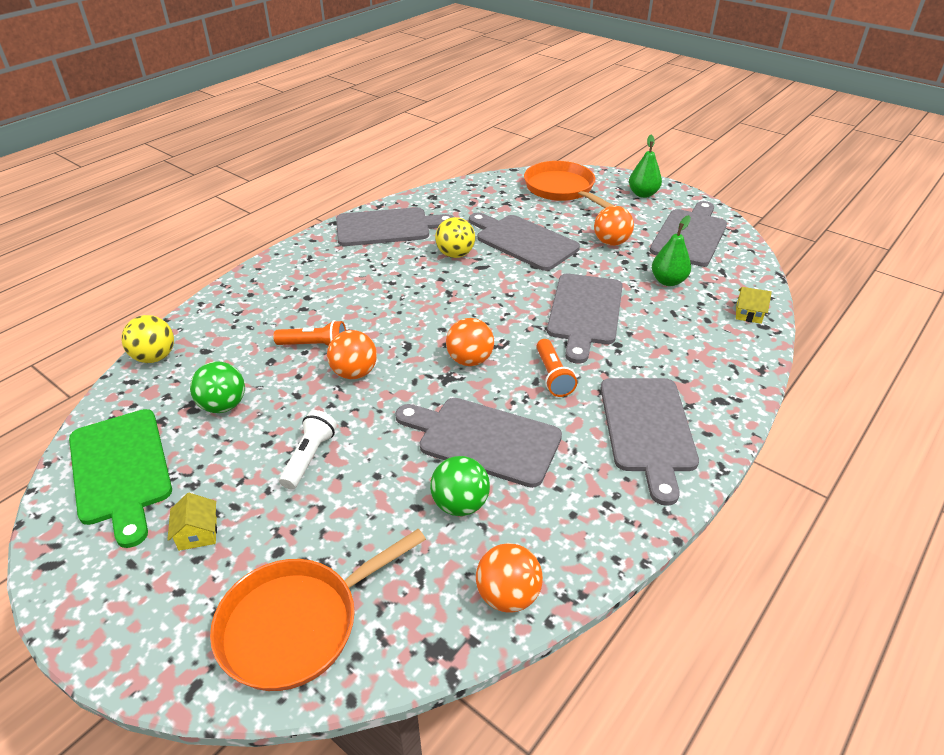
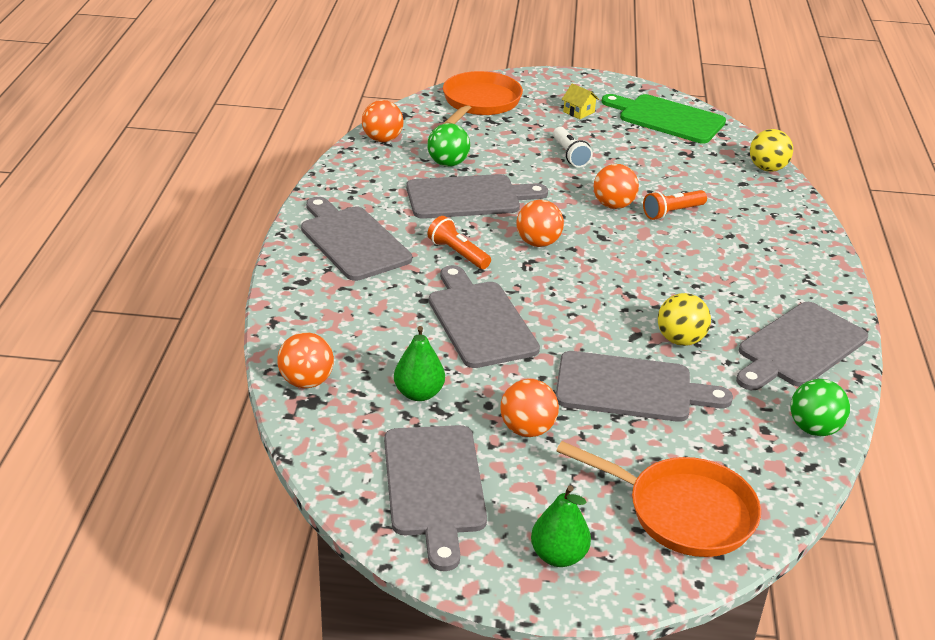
camera: 145 degrees right, 5 degrees down
green ball [190,361,245,413] -> green ball moved to [791,379,850,436]
yellow house [736,287,772,324] -> orange ball [277,332,334,388]

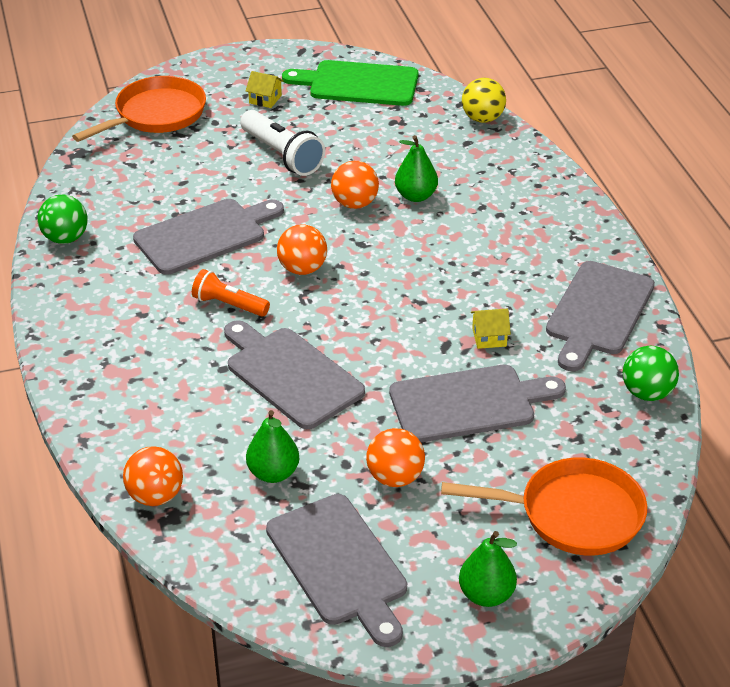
camera: 20 degrees left, 5 degrees up
grey cutting board [301,197,412,281] -> none
orange ball [362,100,403,142] -> none
green ball [427,123,470,167] -> green ball moved to [38,195,88,244]
orange pan [443,71,523,124] -> orange pan turned 45 degrees clockwise [72,76,206,142]
white flashlight [553,127,593,167] -> white flashlight [240,110,325,176], size x1.53
orange flashlight [643,190,707,220] -> green pear [395,135,438,202]
yellow ball [658,293,711,346] -> yellow house [471,308,511,349]

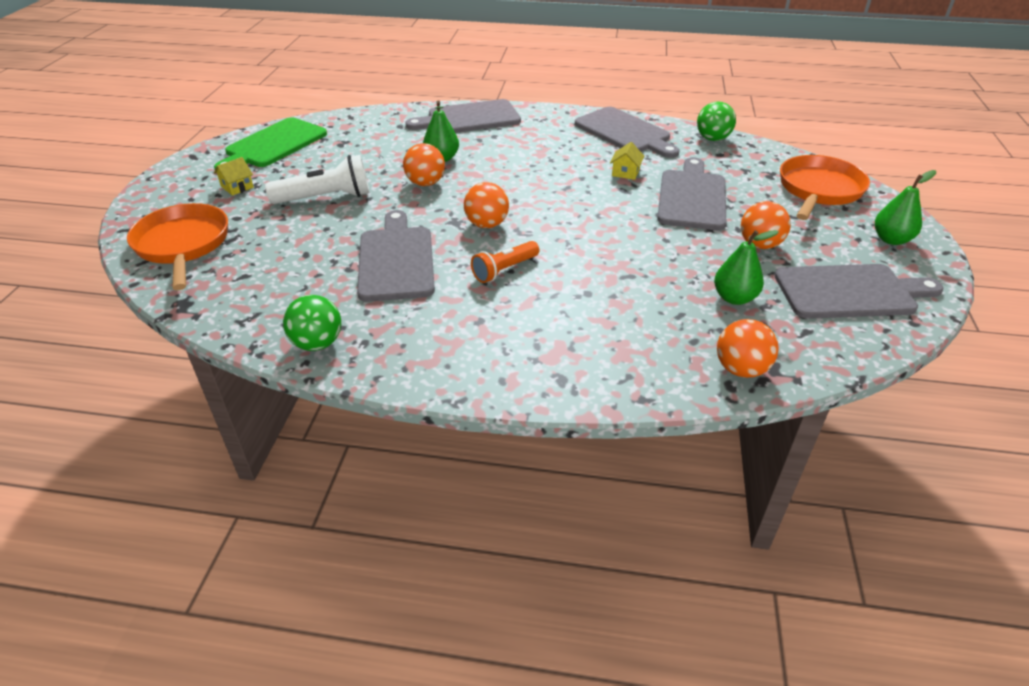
camera: 65 degrees left, 0 degrees up
grey cutting board [224,320,365,429] -> grey cutting board moved to [405,99,521,133]
yellow ball [462,78,506,123] -> none

